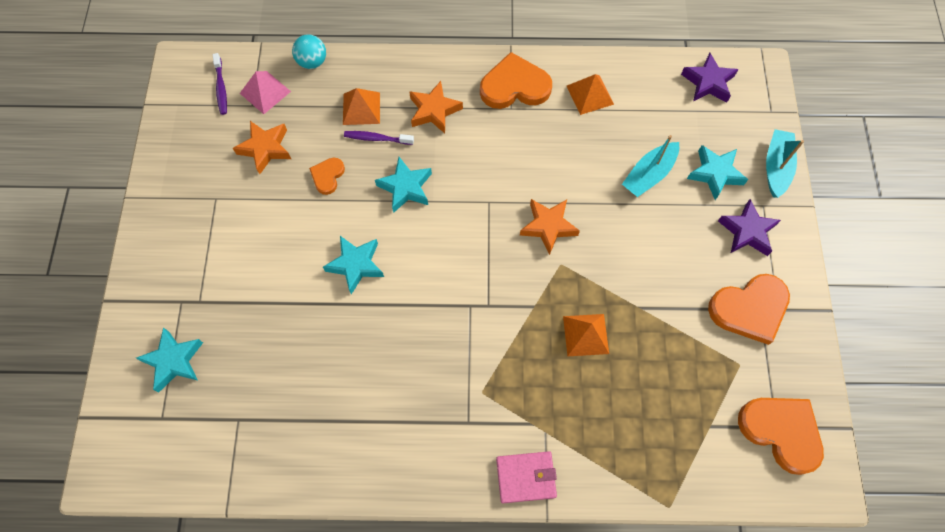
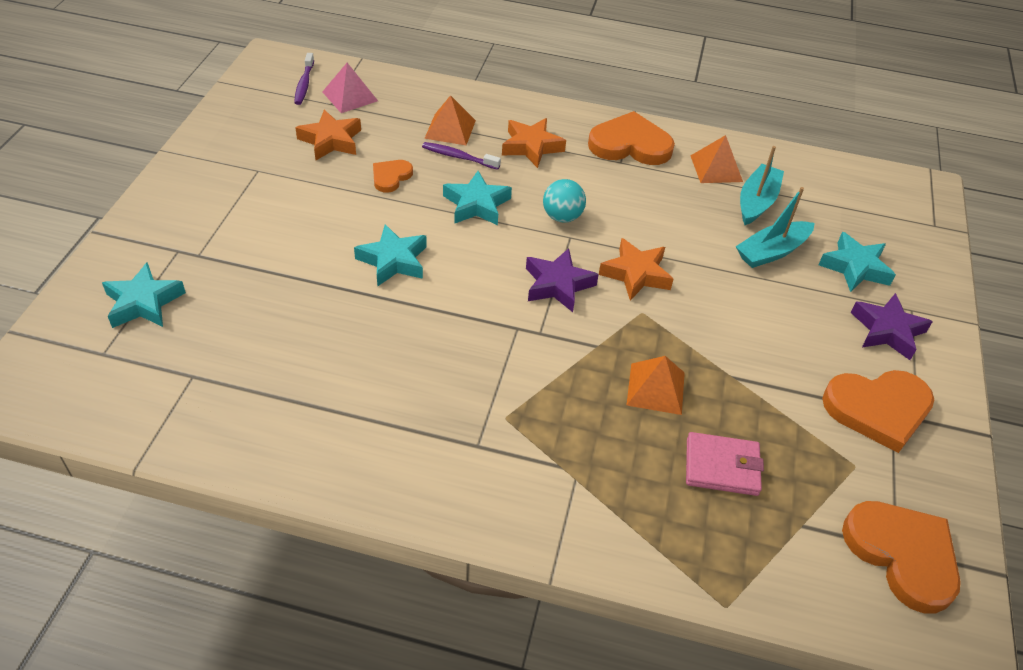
camera: 10 degrees right, 20 degrees down
turquoise ball [292,34,326,69] -> turquoise ball moved to [543,179,586,222]
pink wallet [496,451,557,503] -> pink wallet moved to [686,432,764,496]
purple star [681,53,738,103] -> purple star moved to [526,248,599,312]
turquoise boat [766,129,804,198] -> turquoise boat moved to [740,146,784,225]

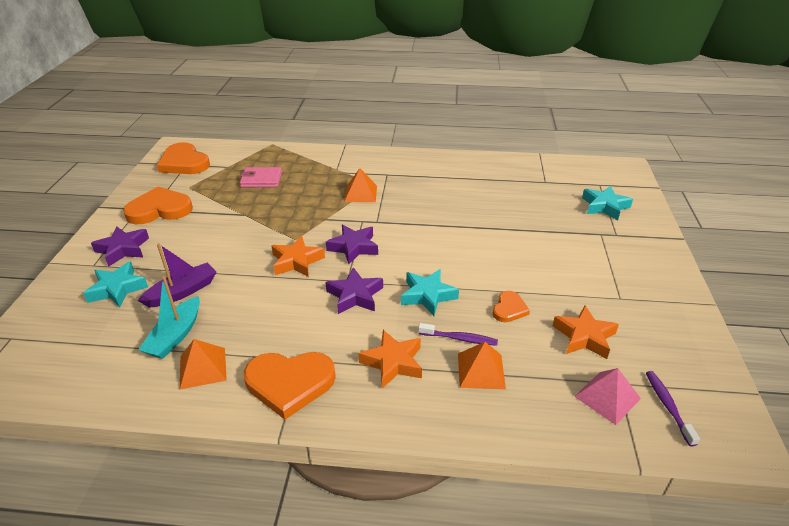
camera: 175 degrees right, 10 degrees down
turquoise star [354,224,427,287] -> none
turquoise ball [543,179,586,222] -> purple star [325,267,383,314]
orange pyramid [627,356,685,415] -> orange pyramid moved to [344,168,377,202]
turquoise boat [736,187,815,268] -> purple boat [138,244,216,308]

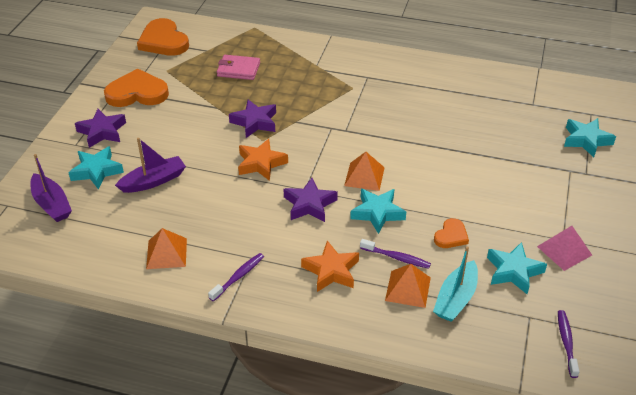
camera: 10 degrees right, 5 degrees up
turquoise boat [138,277,200,359] -> turquoise boat moved to [433,246,478,322]
orange heart [244,352,336,420] -> purple toothbrush [208,253,264,301]
purple star [326,225,378,264] -> purple star moved to [229,99,276,138]
orange pyramid [344,168,377,202] -> orange pyramid moved to [344,152,385,191]
orange star [552,306,619,359] -> turquoise star [487,242,547,294]
pink pyramid [574,368,641,425] -> pink pyramid moved to [537,226,592,271]
none -> purple boat [30,154,72,222]

